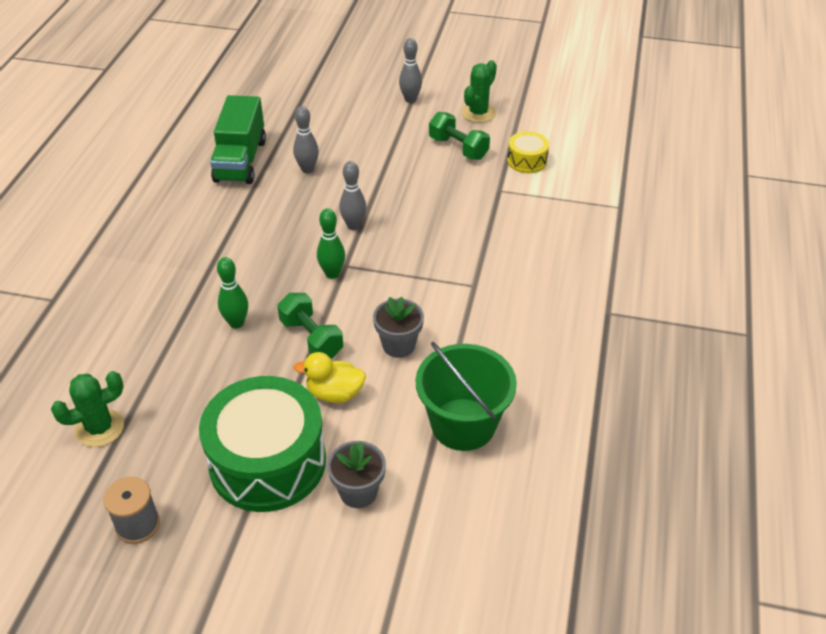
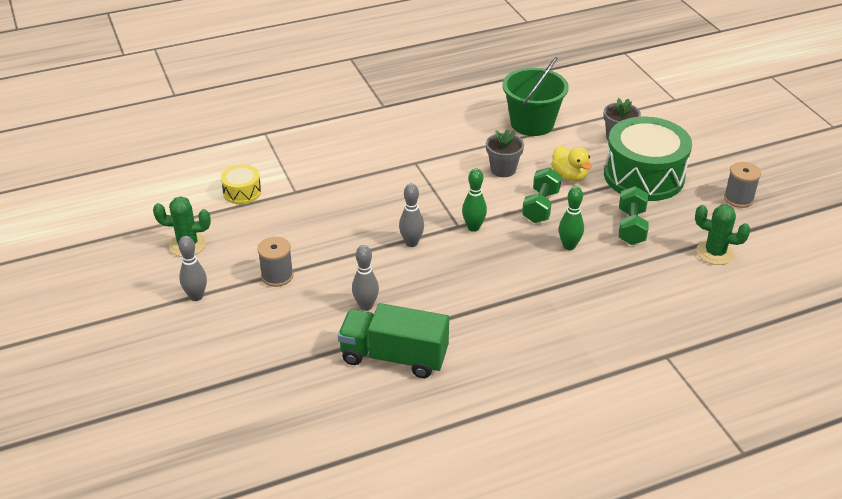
camera: 125 degrees left, 5 degrees down
green truck [210,95,266,184] -> green truck turned 135 degrees counterclockwise [338,303,449,378]
green dumbbell [429,112,490,160] -> green dumbbell moved to [619,186,649,245]
none -> grey spool [257,237,294,287]

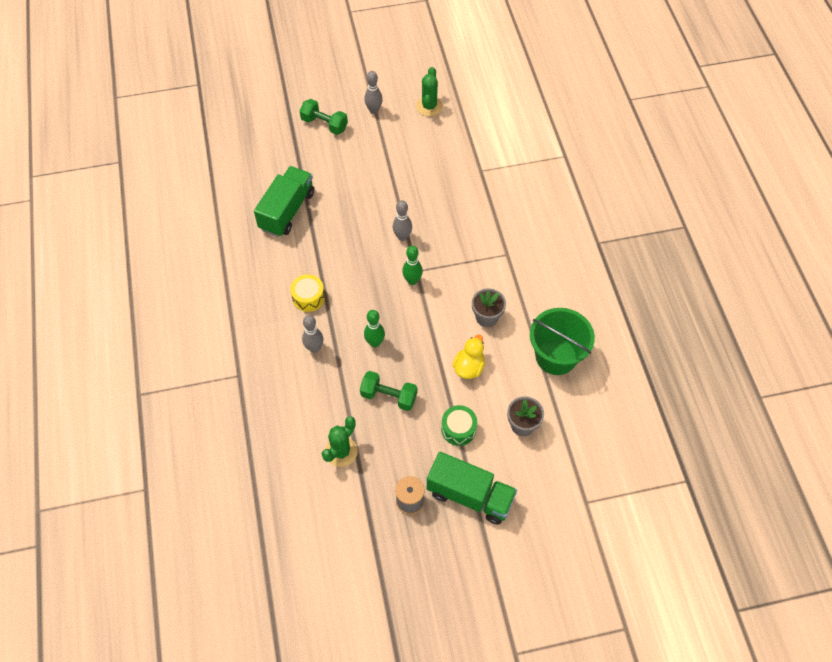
camera: 100 degrees right, 20 degrees up
yellow drum [221,164,261,204] -> yellow drum moved to [290,274,325,312]
grey spool [257,237,294,287] -> none
grey bowling pin [352,245,379,311] -> grey bowling pin moved to [302,315,324,353]
green dumbbell [522,167,562,223] -> green dumbbell moved to [300,99,348,135]
yellow duck [551,146,592,181] -> yellow duck turned 135 degrees clockwise [453,335,485,379]
green drum [604,117,692,201] -> green drum [441,405,477,446], size x0.46
none -> green truck [427,452,517,525]

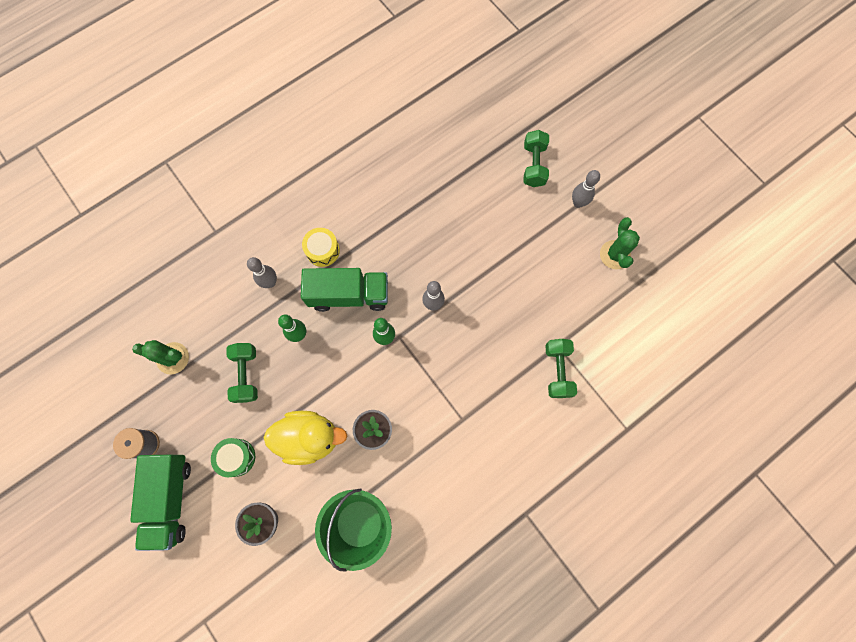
camera: 65 degrees right, 15 degrees up
green truck [254,166,314,237] -> green truck moved to [301,268,388,312]
green cactus [416,67,443,116] -> green cactus turned 75 degrees counterclockwise [600,217,640,269]
yellow duck [453,335,485,379] -> yellow duck [263,411,347,465], size x1.57
none -> green dumbbell [545,339,577,398]

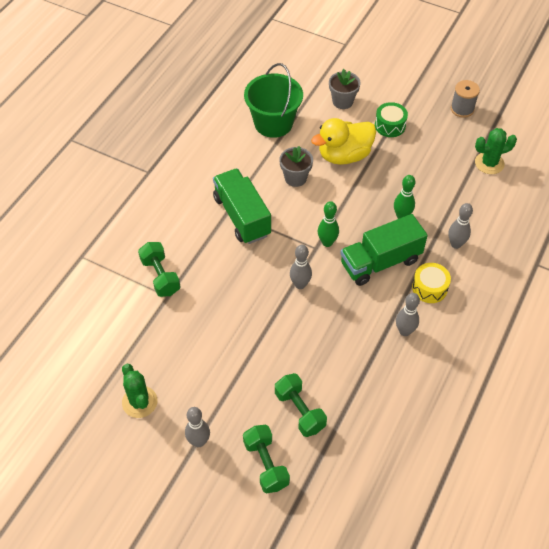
camera: 155 degrees right, 20 degrees down
green truck [130,455,191,551] -> green truck moved to [213,168,271,244]
green dumbbell [226,343,258,403] -> green dumbbell moved to [275,373,327,437]
none -> grey bowling pin [396,293,420,336]

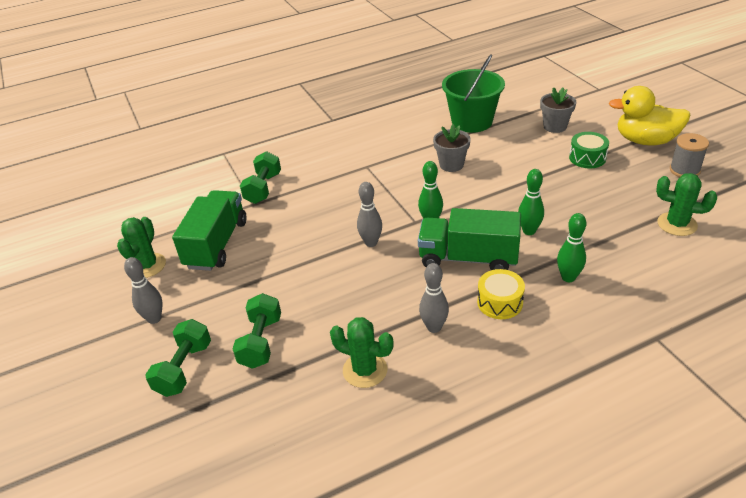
camera: 40 degrees right, 15 degrees down
green truck [213,168,271,244] -> green truck moved to [172,190,247,271]
yellow duck [311,118,376,165] -> yellow duck moved to [609,86,690,145]
grey bowling pin [449,203,473,249] -> green bowling pin [557,213,586,282]
none -> green cactus [330,317,394,388]

